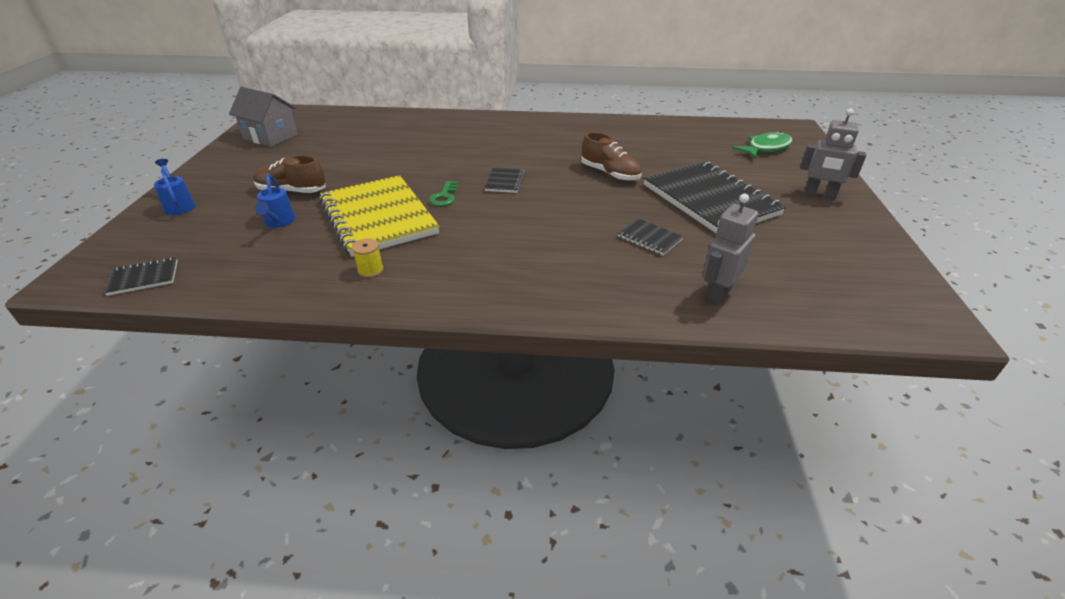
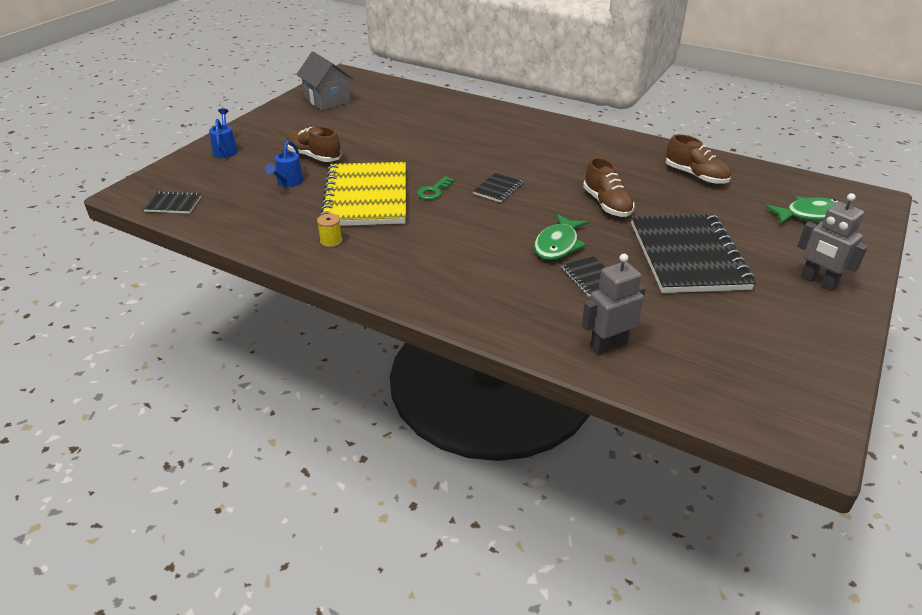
camera: 25 degrees right, 0 degrees up
none -> green fish [534,214,588,260]
none -> brown shoe [666,134,731,184]

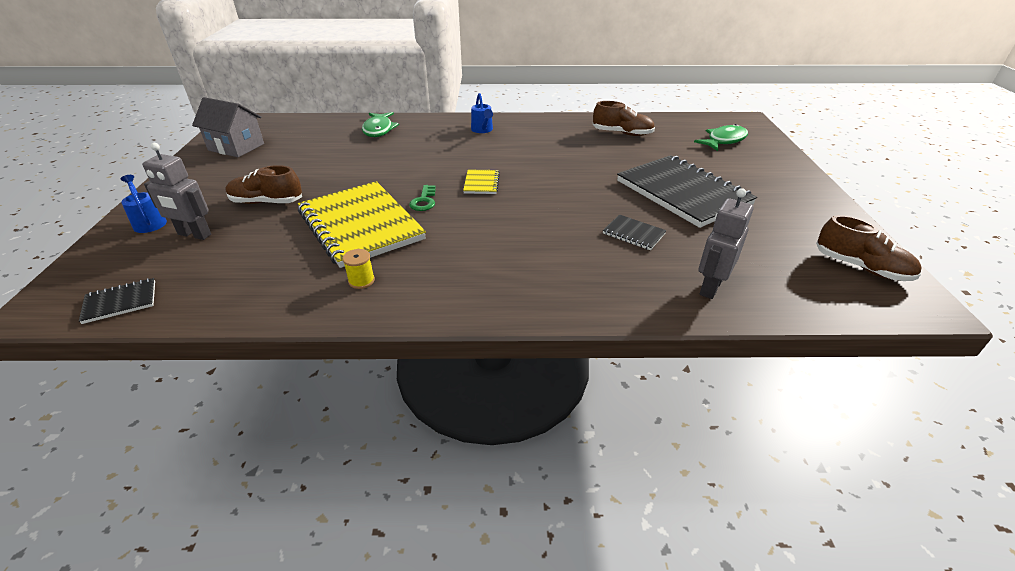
camera: 30 degrees left, 0 degrees up
blue watering can [265,140,304,187] -> blue watering can moved to [471,93,493,133]
black notebook [473,172,523,202] -> yellow notebook [463,169,500,194]
green fish [534,214,588,260] -> green fish moved to [362,112,399,137]
brown shoe [583,157,635,217] -> brown shoe moved to [816,215,922,281]
grey robot [797,193,868,291] -> grey robot moved to [142,143,211,240]

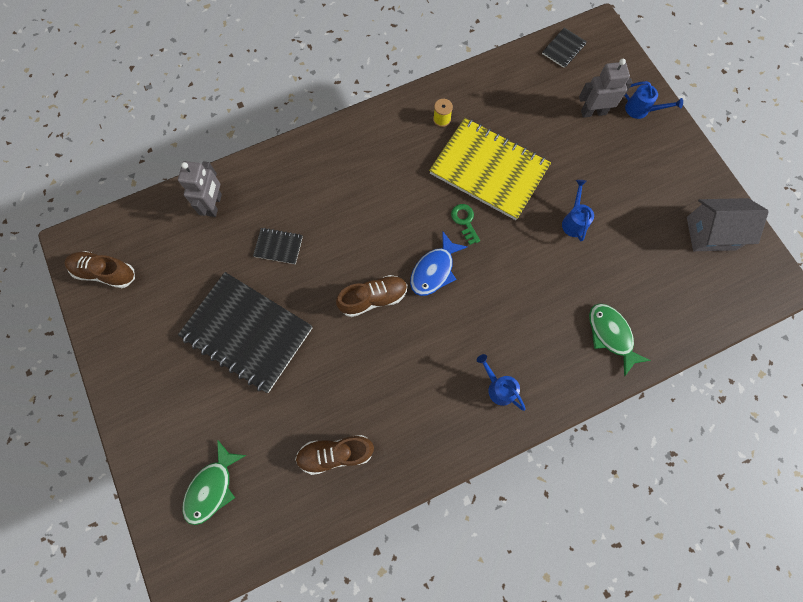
camera: 155 degrees right, 35 degrees up
brown shoe [226,165,302,204] -> brown shoe moved to [336,275,407,317]
yellow notebook [463,169,500,194] -> blue fish [410,232,467,296]
none -> blue watering can [562,180,594,241]

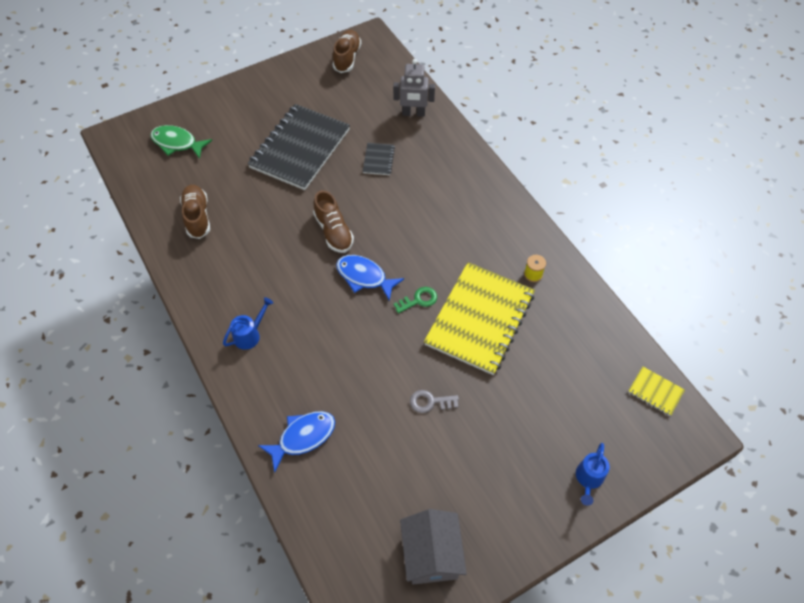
camera: 85 degrees right, 15 degrees down
black notebook [542,28,587,68] -> yellow notebook [628,366,685,416]
blue watering can [562,180,594,241] -> grey key [410,390,459,413]
grey robot [579,59,632,118] -> none
green fish [589,303,651,376] -> blue fish [258,411,335,473]

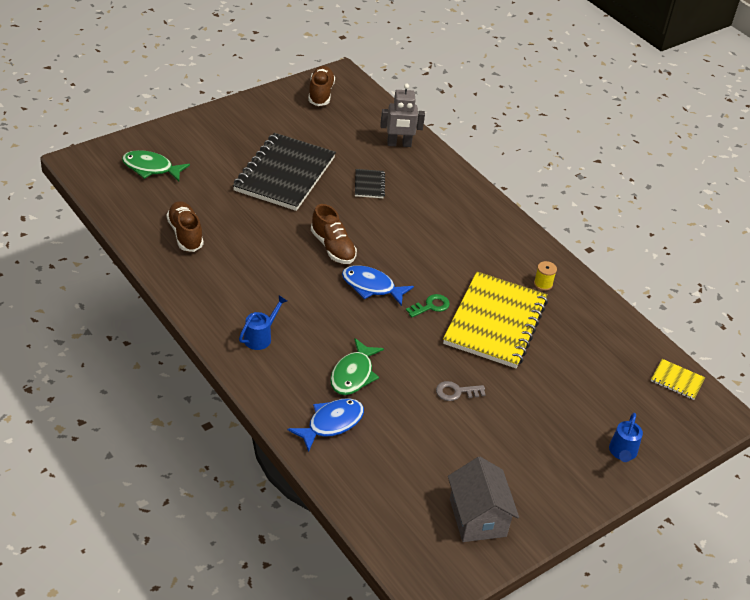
camera: 10 degrees left, 15 degrees down
none -> green fish [330,338,384,395]

